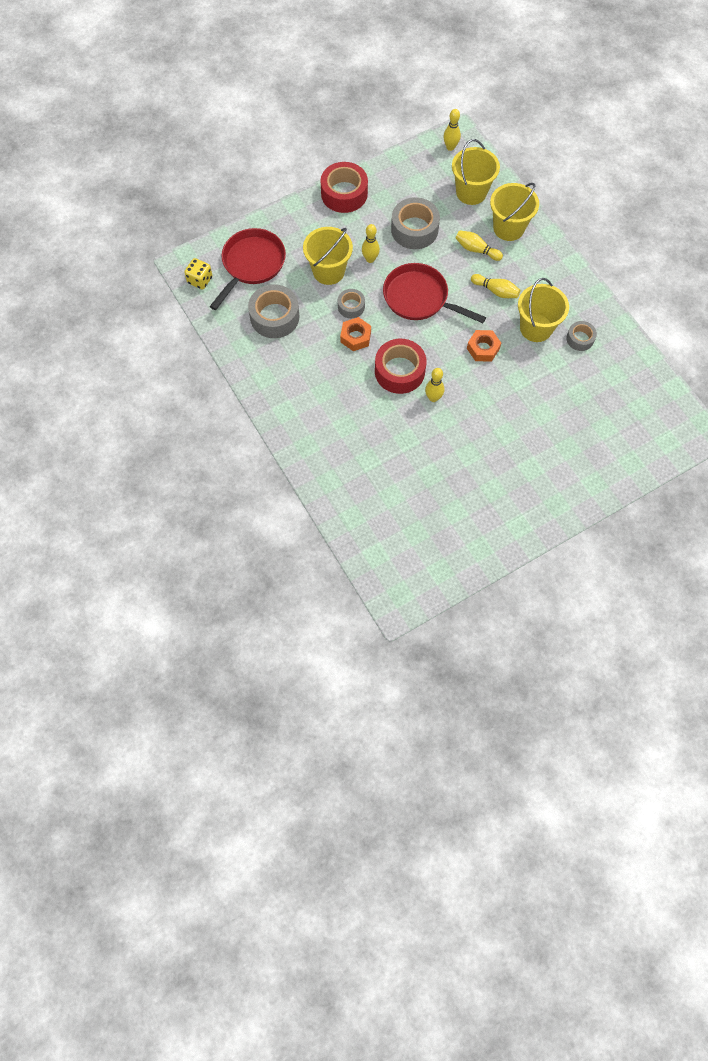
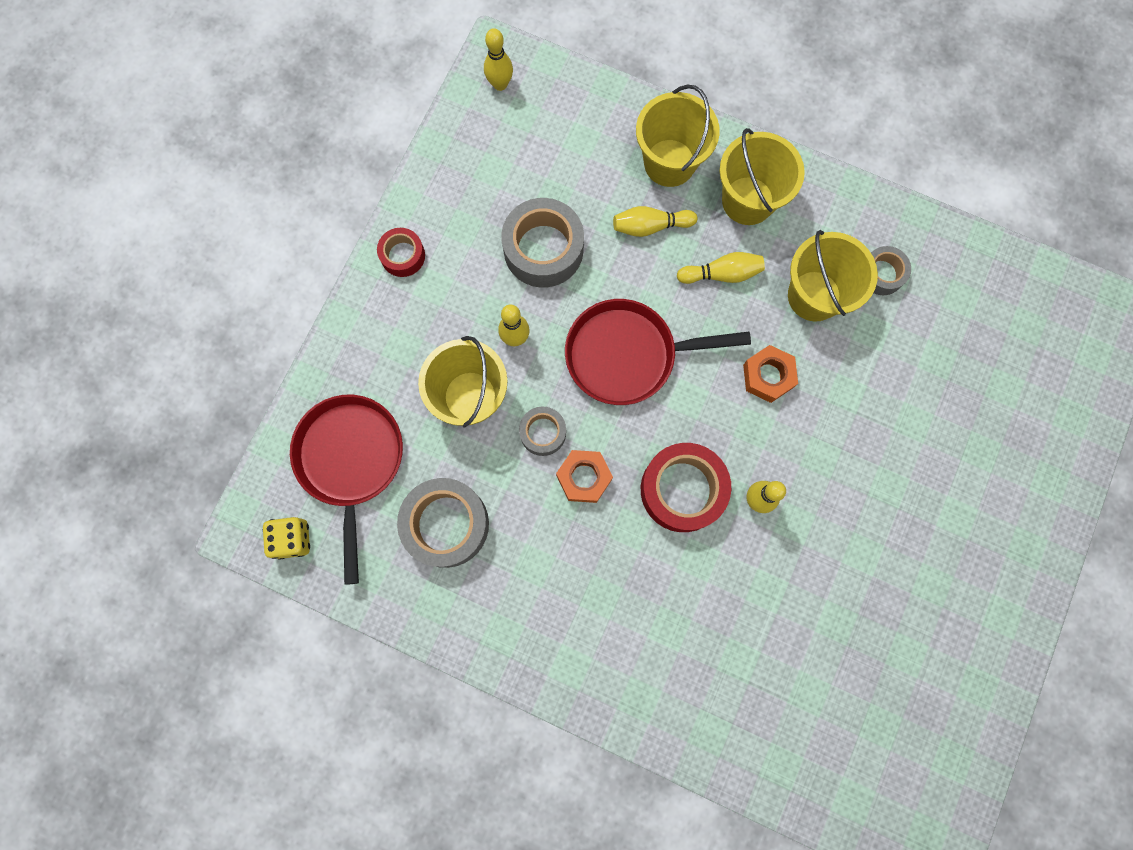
camera: 35 degrees left, 10 degrees up
red tape [320,162,368,213] -> red tape [377,228,425,277], size x0.55
yellow bucket [452,139,500,205] -> yellow bucket moved to [720,128,805,225]

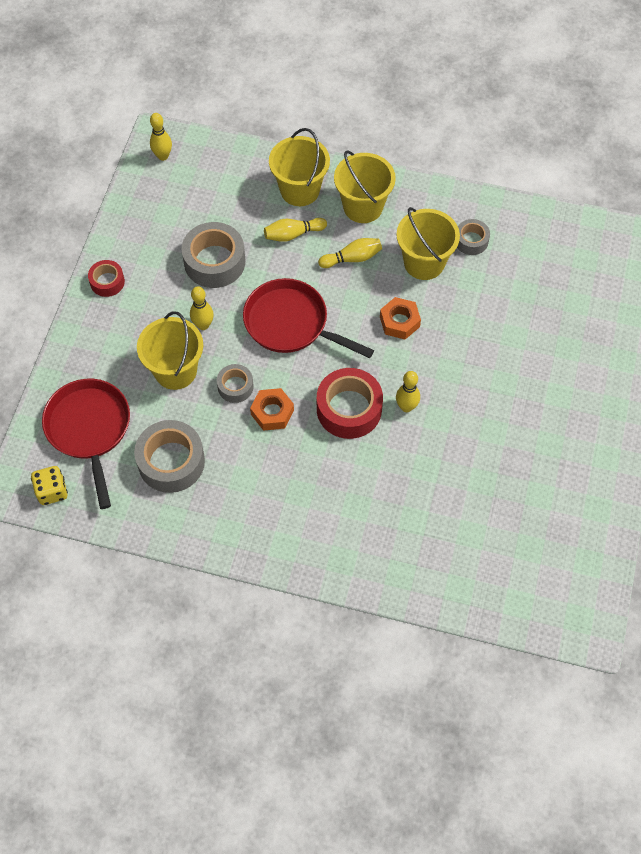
camera: 10 degrees left, 15 degrees down
red pan [565,299,751,405] -> red pan turned 45 degrees clockwise [243,278,374,358]

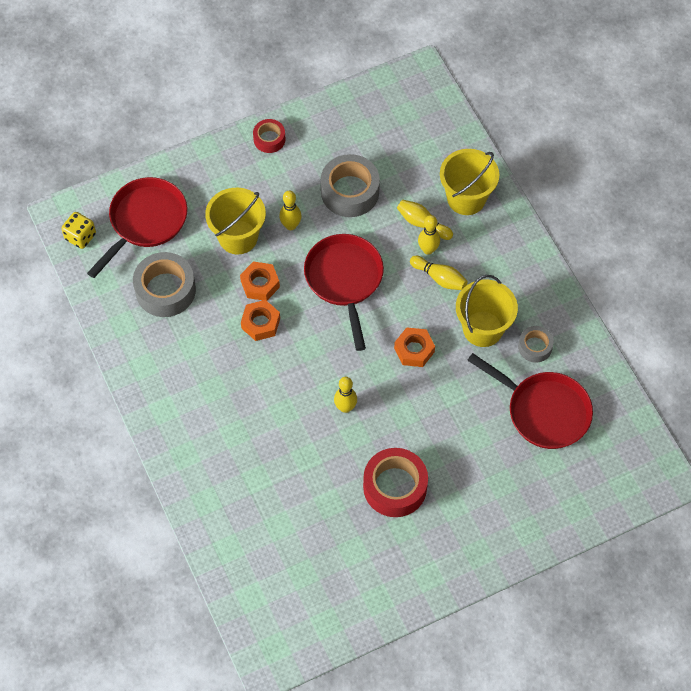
camera: 50 degrees right, 0 degrees up
yellow bowling pin [150,113,172,161] -> yellow bowling pin moved to [418,215,440,255]
grey tape [217,364,254,403] -> orange nut [240,261,280,301]
red tape [317,368,383,439] -> red tape moved to [363,448,428,517]
yellow bucket [334,150,396,223] -> none
none -> red pan [467,353,593,449]

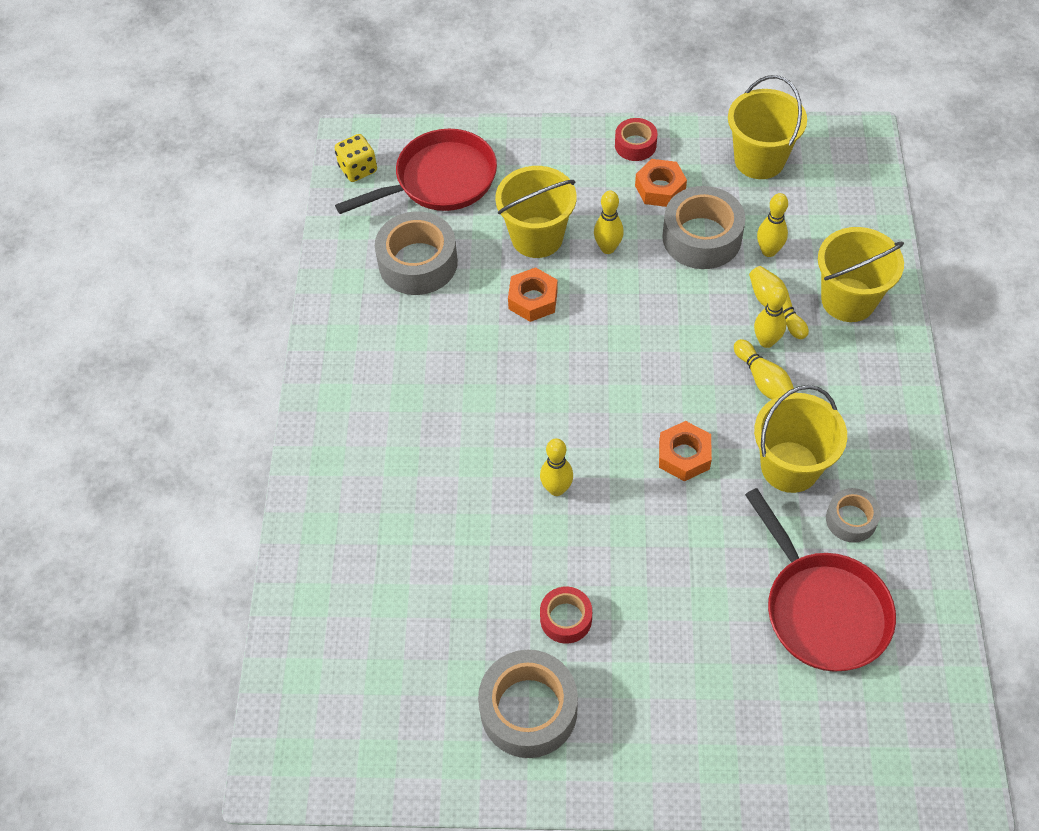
camera: 30 degrees right, 5 degrees down
orange nut [241,300,280,341] -> orange nut moved to [635,159,687,207]
red pan [304,234,384,351] -> none
red tape [363,448,428,517] -> red tape [540,587,592,644], size x0.55
none -> grey tape [478,650,578,758]
none -> yellow bucket [728,75,807,179]
none -> yellow bowling pin [757,193,788,257]

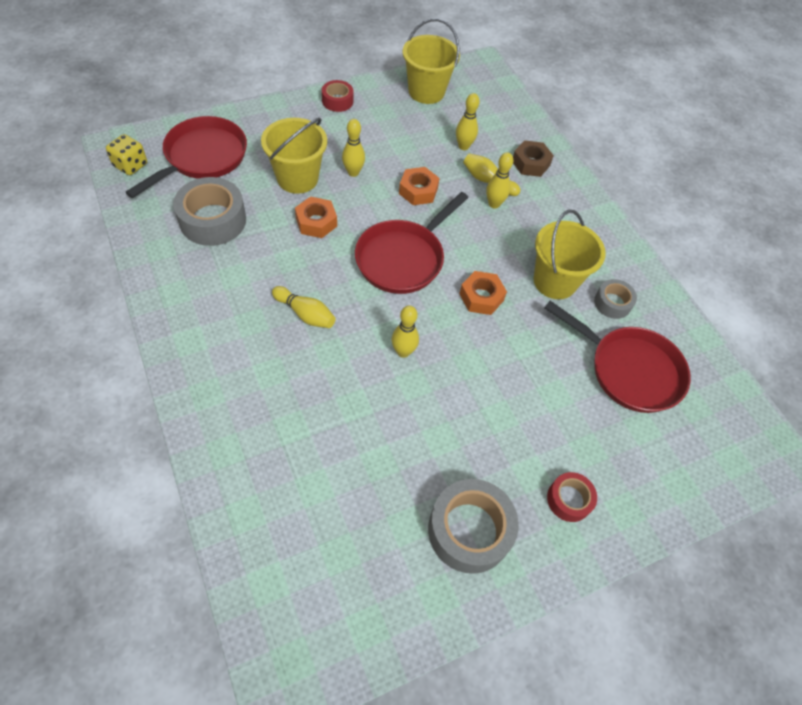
camera: 35 degrees left, 0 degrees up
red tape [540,587,592,644] -> red tape moved to [547,472,597,522]
orange nut [635,159,687,207] -> orange nut moved to [399,167,440,205]
grey tape [662,186,746,269] -> none
yellow bowling pin [734,339,796,399] -> yellow bowling pin moved to [272,286,336,328]
yellow bucket [818,227,904,322] -> brown nut [513,140,554,177]
none -> red pan [355,192,468,294]

